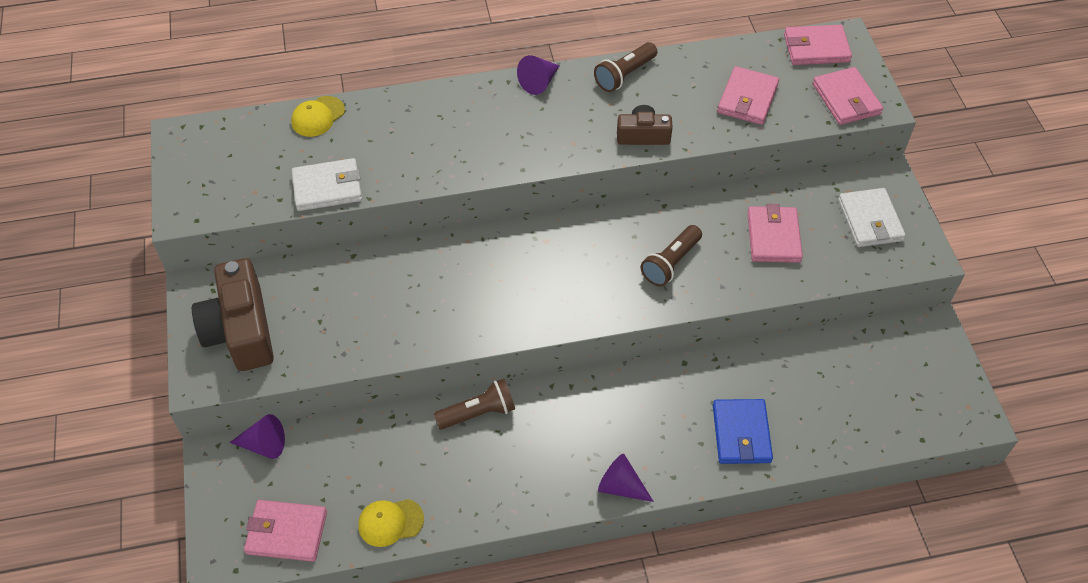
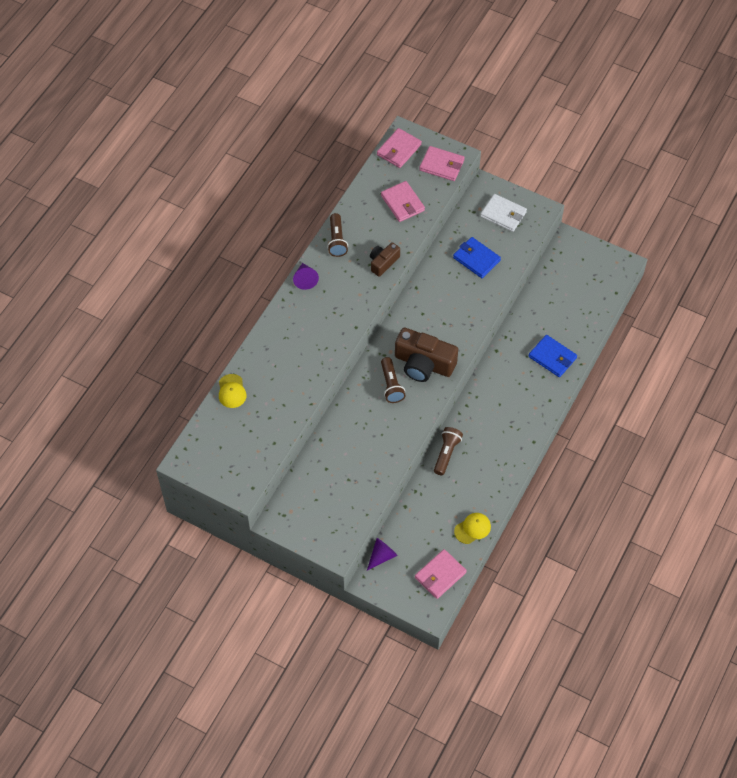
camera: 50 degrees left, 5 degrees up
brown camera [192,258,274,371] -> brown camera moved to [395,328,458,382]
white wallet [291,158,362,211] -> none
yellow cap [358,499,424,547] -> yellow cap turned 150 degrees counterclockwise [454,513,491,544]
purple cone [598,454,654,502] -> none
brown flashlight [641,225,702,287] -> brown flashlight moved to [381,357,406,403]
pink wallet [747,204,803,263] -> blue wallet [453,237,501,278]

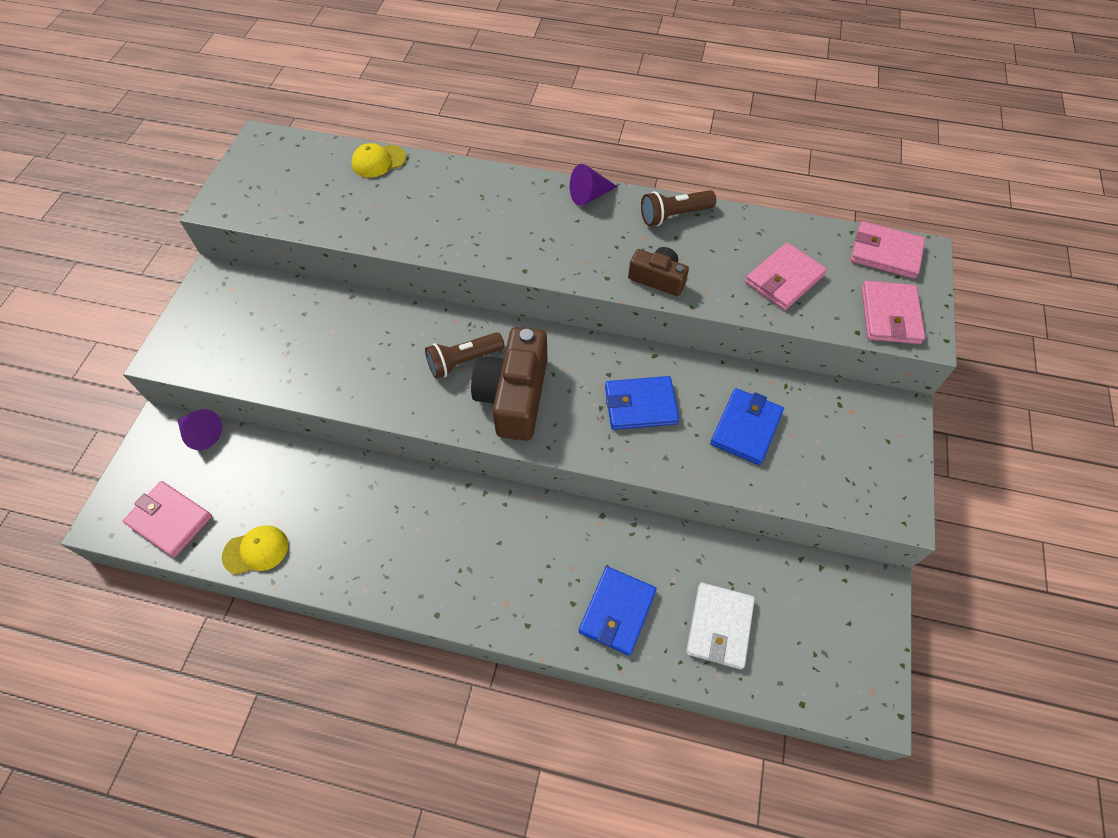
camera: 75 degrees right, 0 degrees up
brown flashlight [434,427,463,475] -> none
yellow cap [454,513,491,544] -> yellow cap turned 60 degrees counterclockwise [222,525,288,575]
white wallet [480,194,527,232] -> white wallet moved to [686,583,755,669]
none -> blue wallet [605,376,679,430]

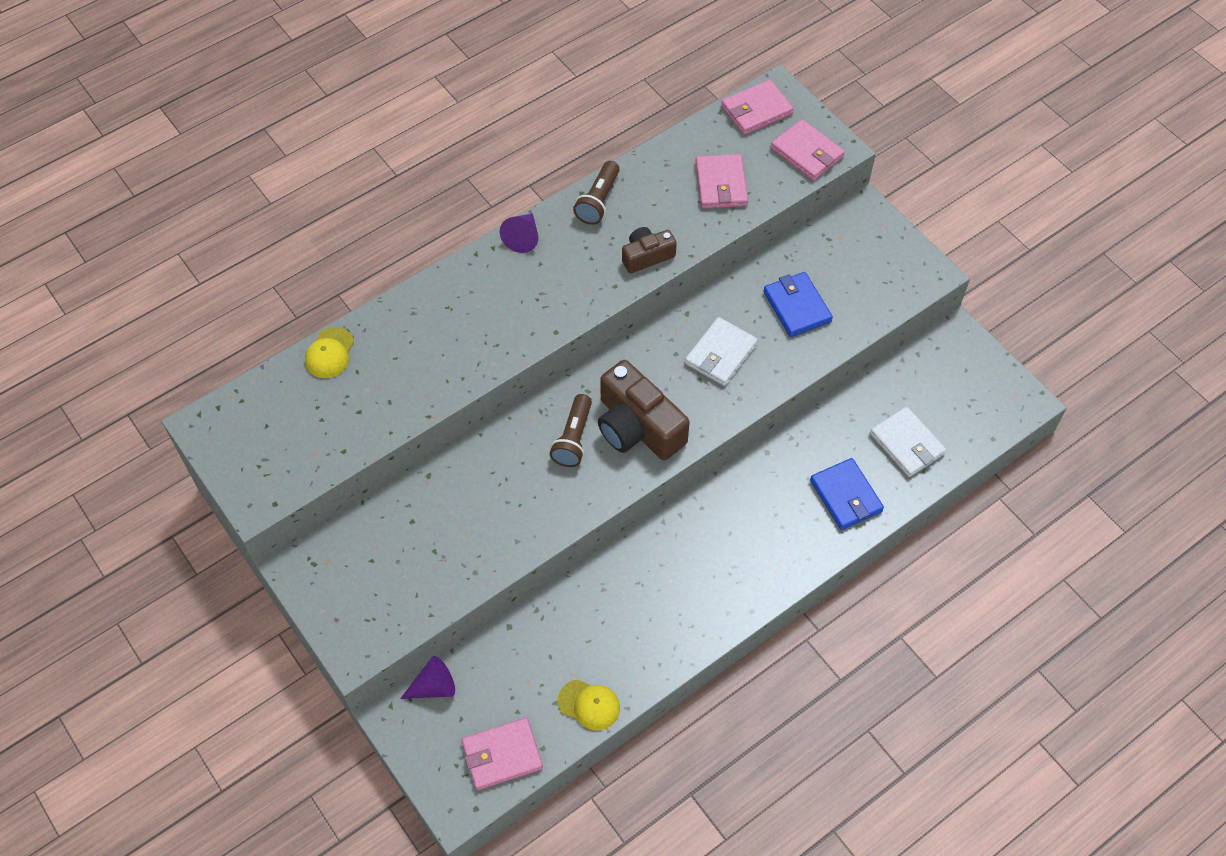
camera: 50 degrees left, 0 degrees up
yellow cap [222,525,288,575] -> yellow cap turned 90 degrees clockwise [558,679,620,730]
blue wallet [605,376,679,430] -> white wallet [685,317,758,386]

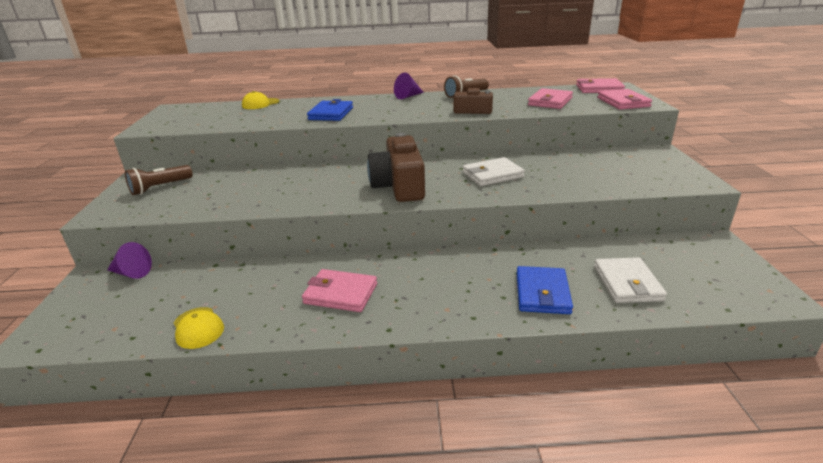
camera: 35 degrees right, 30 degrees down
pink wallet [461,717,543,790] -> pink wallet moved to [302,269,377,312]
brown flashlight [550,394,592,467] -> brown flashlight moved to [125,165,193,195]
blue wallet [763,272,833,337] -> blue wallet moved to [307,99,353,121]

